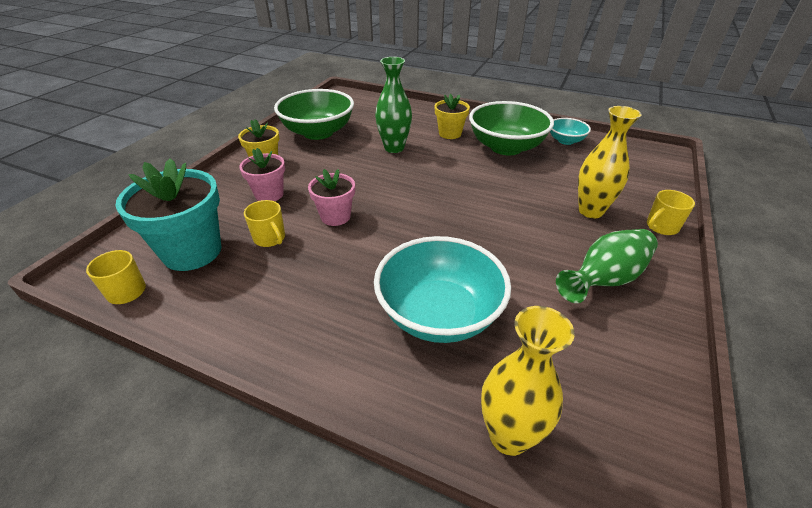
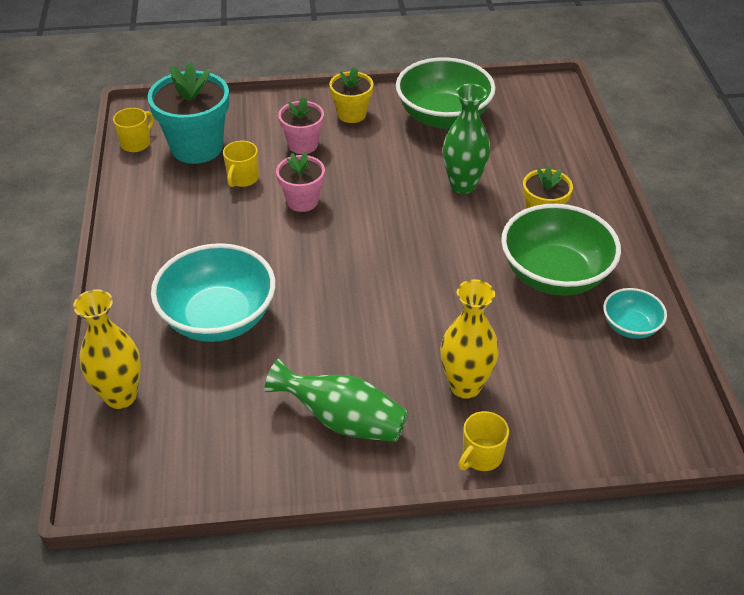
camera: 60 degrees right, 5 degrees up
yellow mug [647,190,695,235] -> yellow mug turned 75 degrees counterclockwise [458,411,509,471]

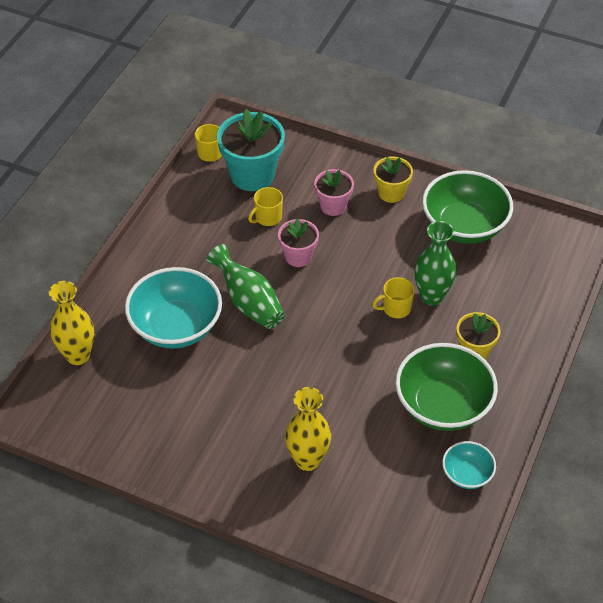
camera: 30 degrees right, 5 degrees up
green vase [265,359,408,442] -> green vase moved to [207,244,285,329]
yellow mug [458,411,509,471] -> yellow mug moved to [372,277,415,318]

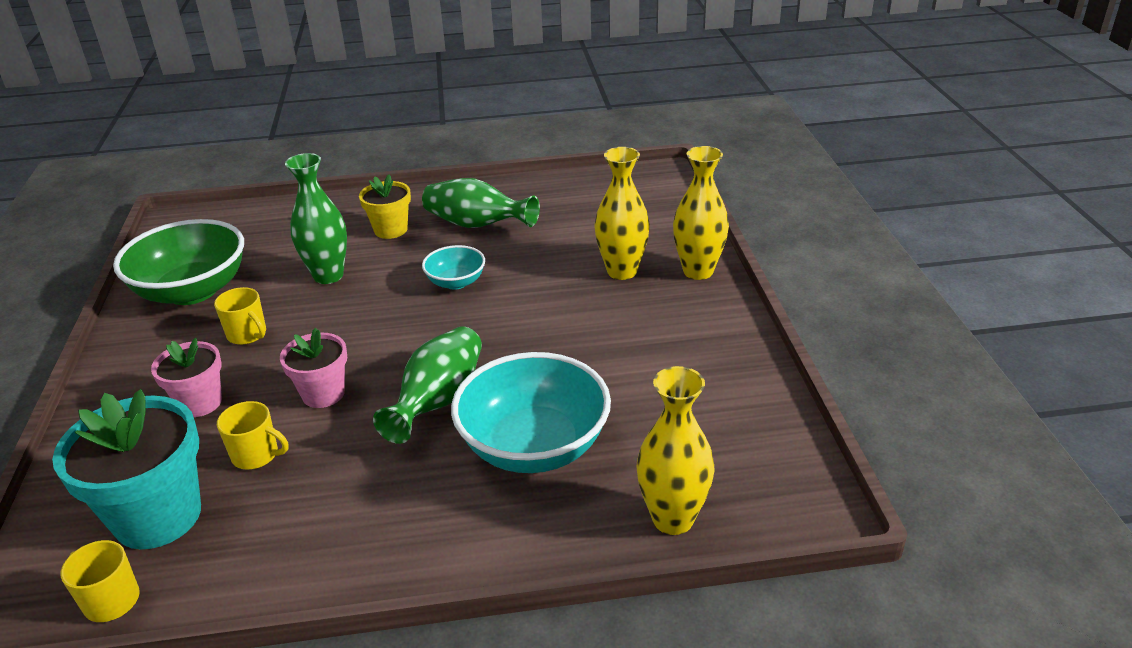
camera: 120 degrees left, 15 degrees down
yellow mug [372,277,415,318] -> yellow mug moved to [214,287,266,345]
yellow flower pot [374,157,413,203] -> none
green bowl [395,343,498,431] -> green vase [422,178,540,228]
turquoise bowl [442,441,496,489] -> turquoise bowl moved to [422,245,485,290]
none -> yellow vase [673,146,729,280]

